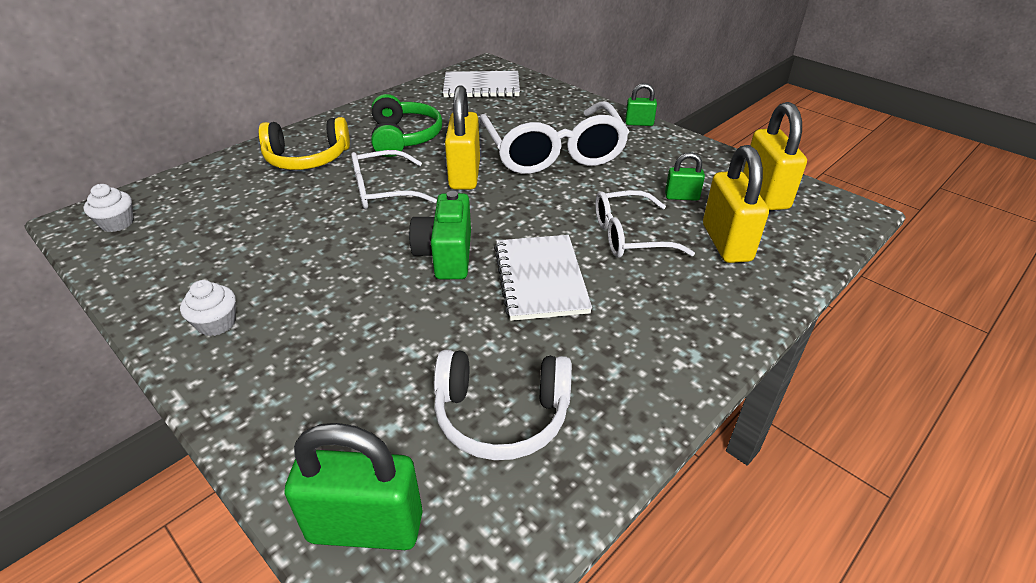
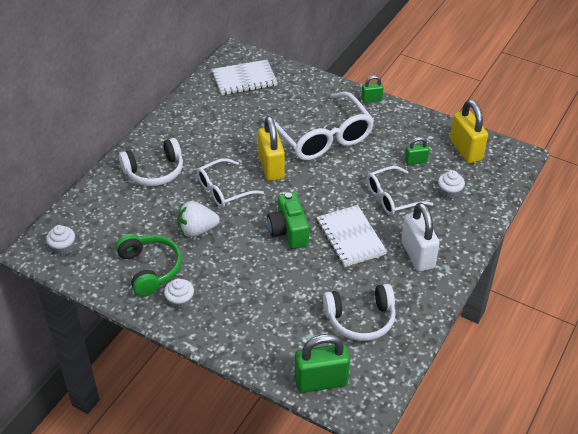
camera: 15 degrees left, 5 degrees up
yellow headphones [258,117,350,170] -> white headphones [119,138,183,186]
green headphones [371,94,442,157] -> green headphones moved to [116,234,182,296]
yellow padlock [703,145,769,263] -> white cupcake [438,170,465,199]
none -> white strawberry [177,201,220,237]
none -> white padlock [401,202,440,272]

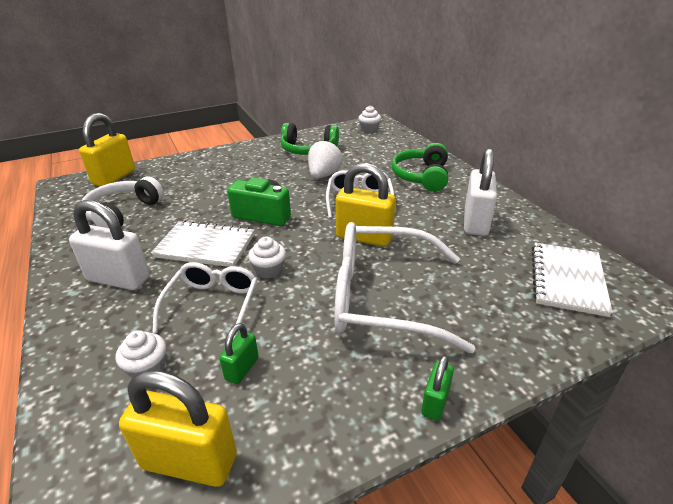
camera: 125 degrees right, 10 degrees down
white headphones [119,138,183,186] -> green headphones [392,143,448,192]
white cupcake [164,278,194,309] -> white cupcake moved to [248,237,286,278]
green padlock [294,334,350,393] -> yellow padlock [79,113,135,186]
none -> white padlock [464,148,497,236]

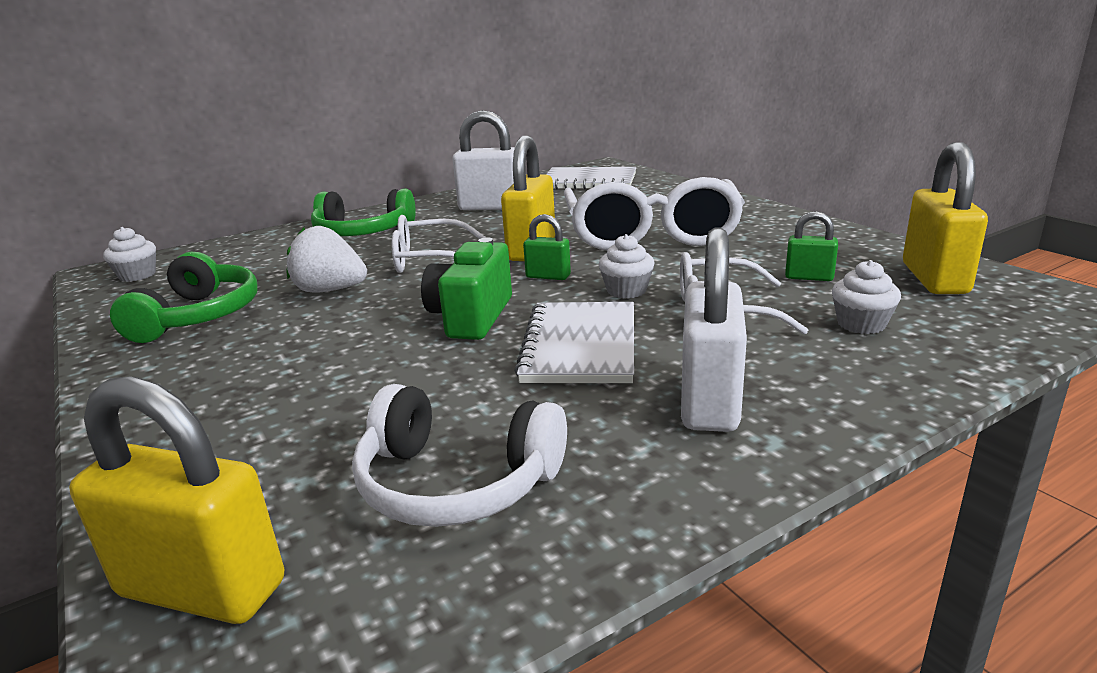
camera: 95 degrees left, 10 degrees down
green padlock [421,355,454,421] -> green padlock moved to [523,214,571,280]

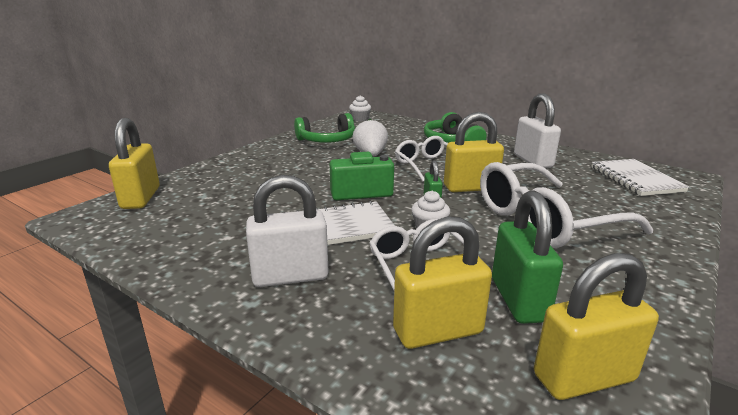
camera: 65 degrees right, 0 degrees up
white headphones [352,384,567,527] -> none
green padlock [785,211,838,281] -> green padlock [492,191,563,324], size x1.93
white cupcake [832,260,901,334] -> yellow padlock [393,217,492,349]

